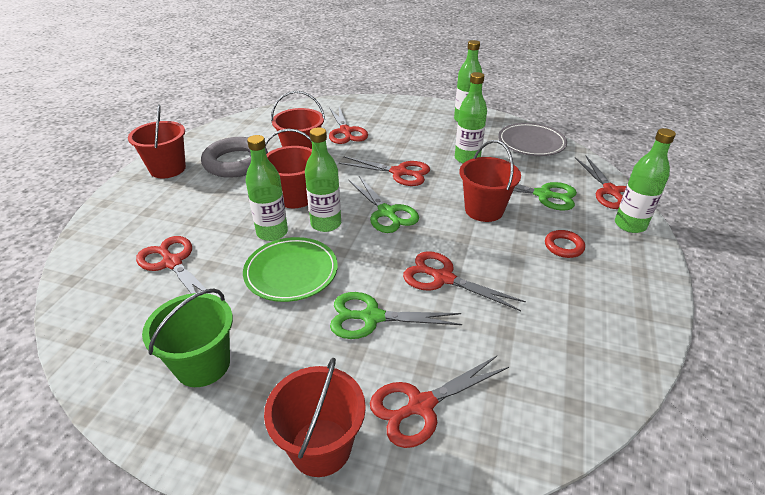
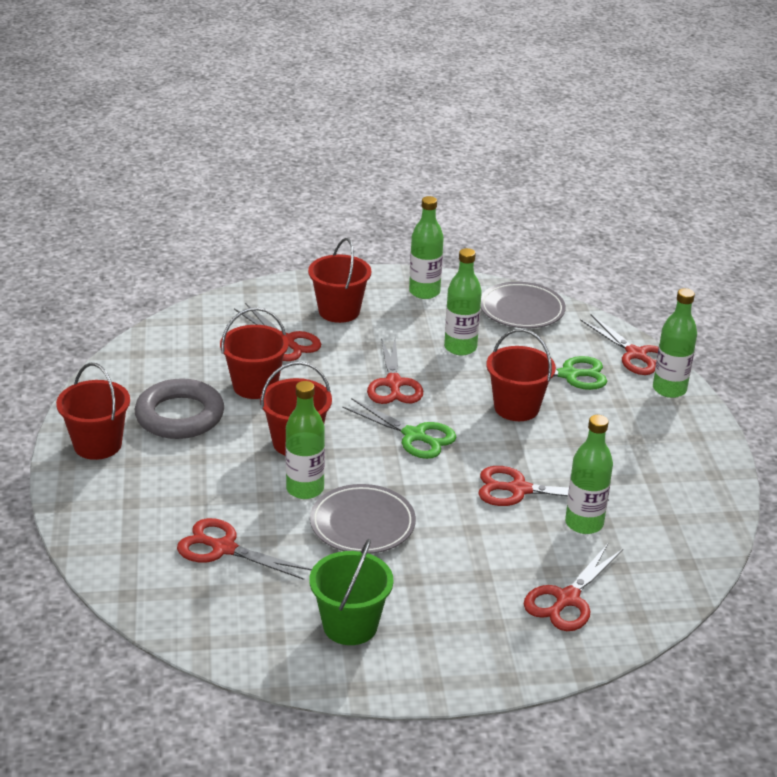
camera: 25 degrees left, 5 degrees down
green plate [243,237,338,302] -> grey plate [310,484,416,554]
red bucket [264,358,366,477] -> red bucket moved to [308,238,371,323]
green bottle [305,127,341,232] -> green bottle moved to [565,415,613,534]
green scissors [330,292,462,339] -> none
red scissors [339,156,430,186] -> red scissors turned 90 degrees clockwise [367,338,423,404]
red ring [545,230,585,258] -> none

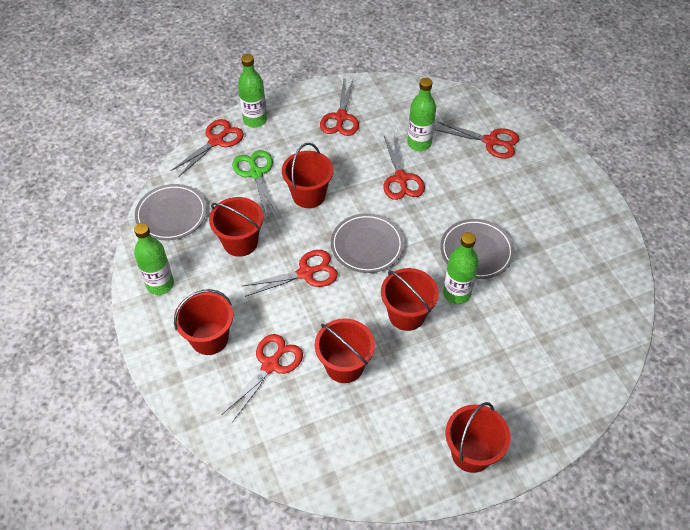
camera: 105 degrees left, 20 degrees up
grey ring [135,378,224,439] -> none
red scissors [177,518,312,580] -> red scissors moved to [320,78,359,136]
green bucket [309,539,394,645] -> none
green scissors [342,398,456,459] -> grey plate [331,213,404,273]
green bottle [444,248,482,355] -> red bucket [209,197,263,257]

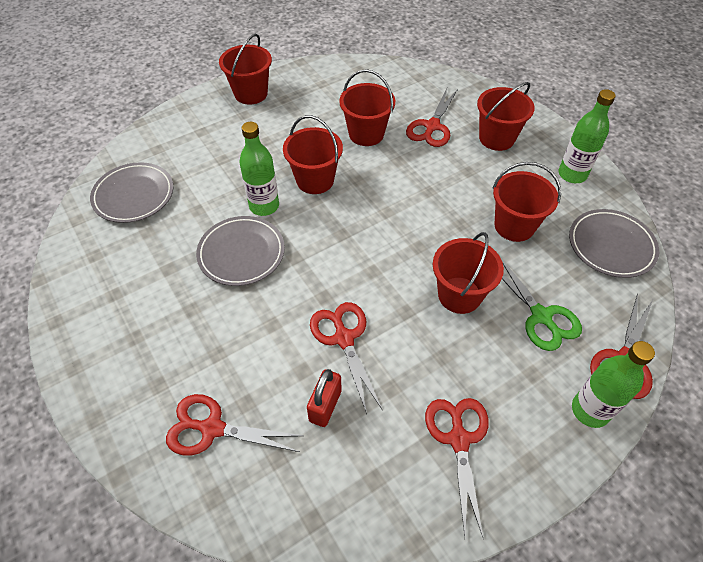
camera: 170 degrees right, 0 degrees up
red scissors [242,250,338,297] -> none
grey plate [331,213,404,273] -> grey plate moved to [90,162,174,223]
green bottle [407,78,436,151] -> red padlock [307,369,342,427]

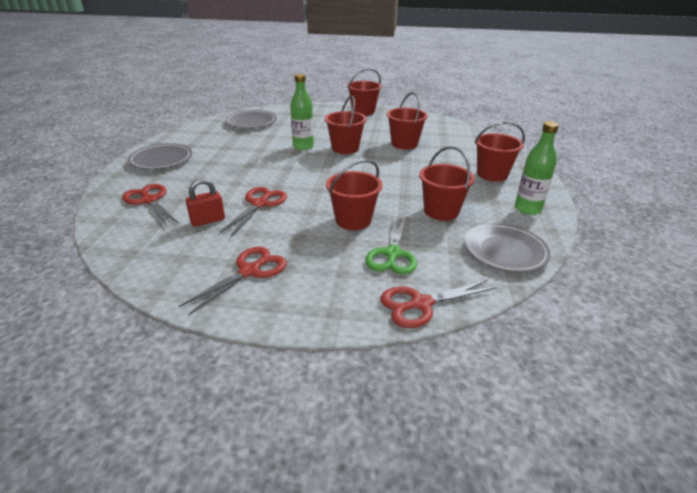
camera: 40 degrees right, 20 degrees down
grey plate [196,216,285,286] -> grey plate moved to [128,143,192,169]
red scissors [406,88,458,147] -> none
green bottle [572,341,655,428] -> none

